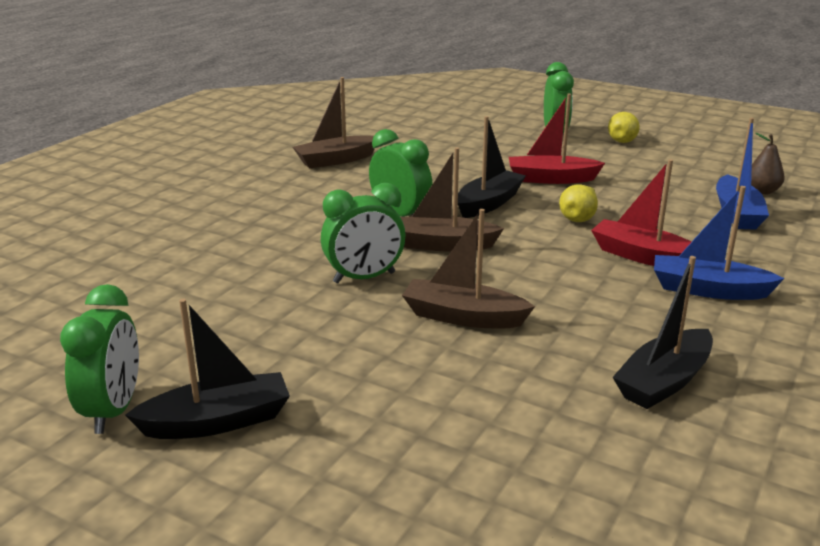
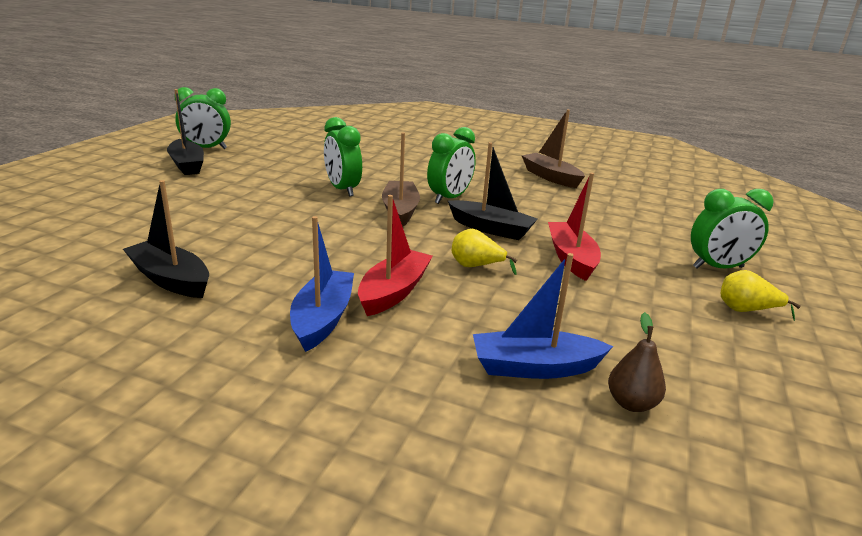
camera: 80 degrees right, 0 degrees up
brown boat [402,209,535,328] -> none

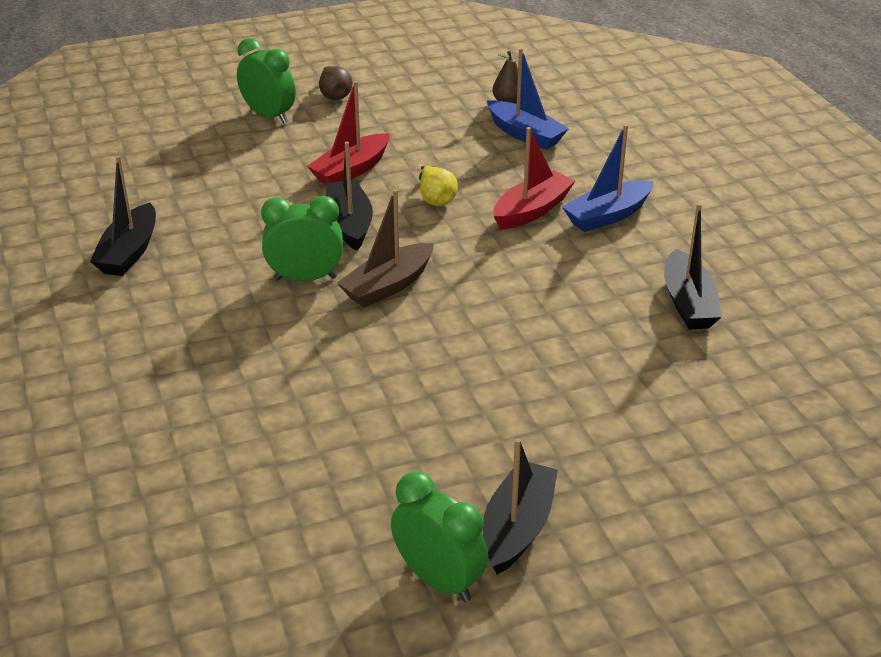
camera: 130 degrees left, 10 degrees up
green clock [324,117,362,196] -> none
red boat [358,195,433,316] -> red boat turned 150 degrees clockwise [493,127,575,230]
brown boat [522,110,585,188] -> black boat [90,156,156,276]
yellow pear [721,270,801,321] -> brown pear [319,66,352,100]

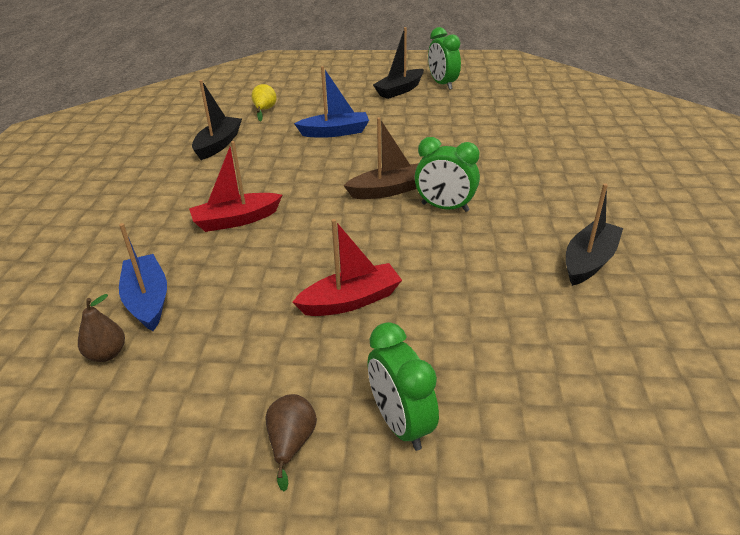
camera: 155 degrees left, 0 degrees up
black boat [326,141,373,251] -> none
yellow pear [419,166,458,206] -> yellow pear moved to [251,84,277,122]
blue boat [562,124,654,232] -> blue boat moved to [294,66,369,138]

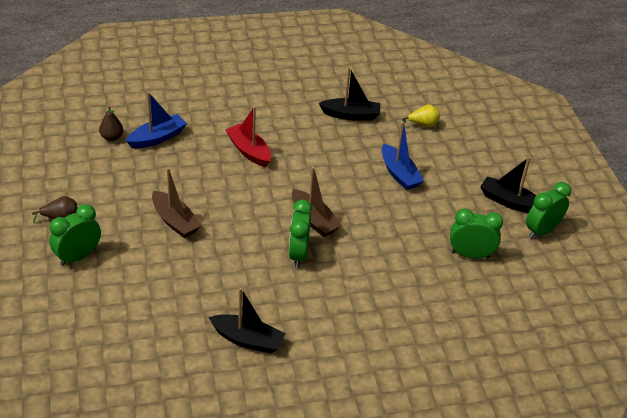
camera: 70 degrees right, 5 degrees up
red boat [293,219,402,316] -> brown boat [152,167,201,238]
none -> green clock [450,208,503,259]

